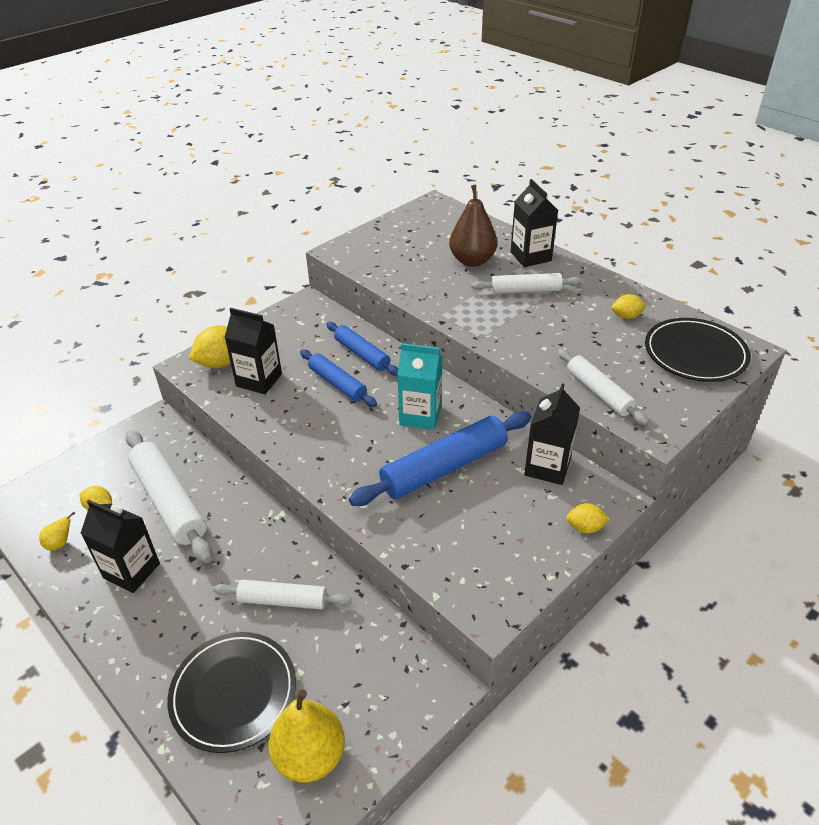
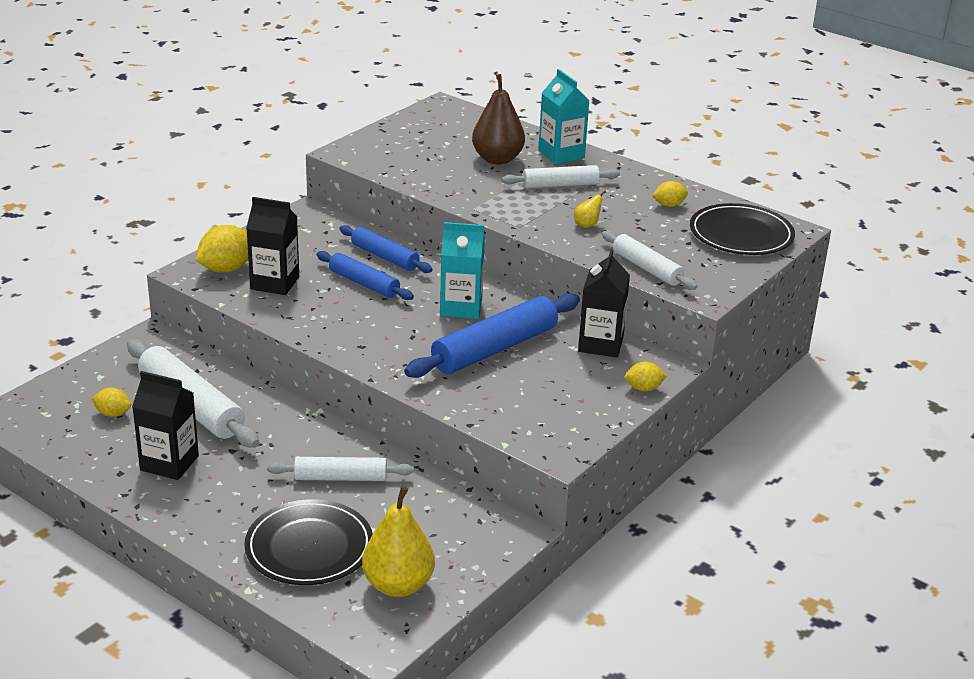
camera: 10 degrees left, 10 degrees down
yellow pear [39,512,75,550] -> yellow pear moved to [574,190,606,228]
black carton [510,179,558,267] -> turquoise carton [538,69,590,164]

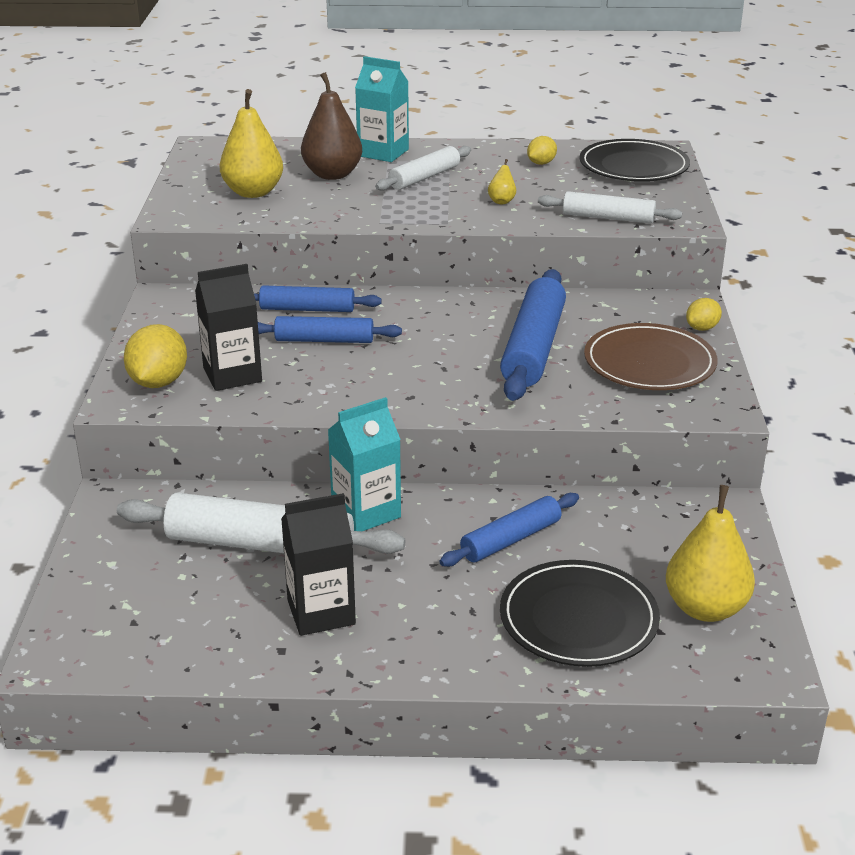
camera: 35 degrees left, 0 degrees up
yellow lemon [92,387,131,417] -> none
white rolling pin [267,457,414,481] -> blue rolling pin [439,493,579,567]
turquoise carton [440,222,485,319] -> turquoise carton moved to [328,397,401,531]
black carton [578,249,630,358] -> none
none -> yellow pear [220,89,283,198]
none -> brown plate [584,323,717,390]

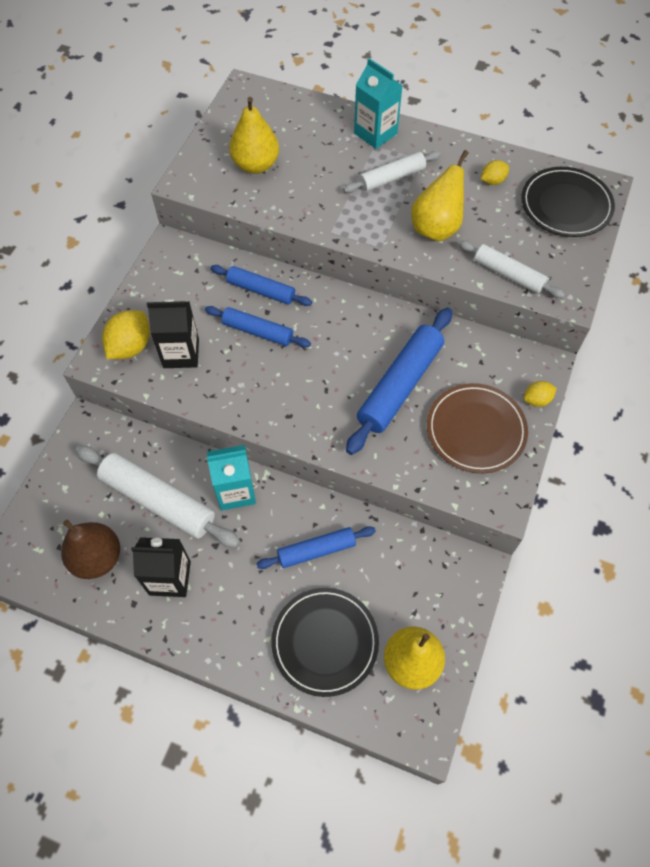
camera: 20 degrees right, 30 degrees up
brown pear [301,72,362,180] -> brown pear moved to [61,520,120,579]
yellow pear [488,159,516,204] -> yellow pear [411,150,469,241], size x2.23

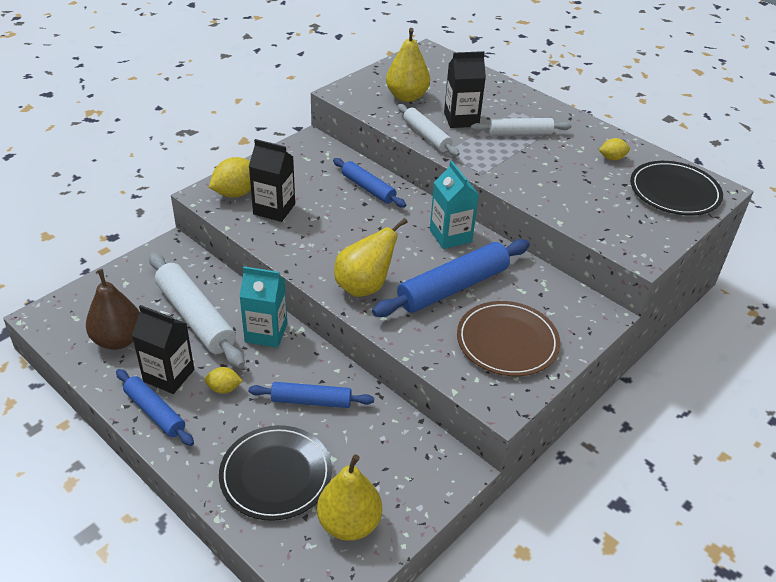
camera: 20 degrees right, 20 degrees down
blue rolling pin [205,306,311,348] -> blue rolling pin moved to [116,369,194,446]
turquoise carton [354,58,403,149] -> turquoise carton moved to [430,161,479,249]
yellow pear [411,150,469,241] -> yellow pear moved to [334,218,407,297]
white rolling pin [458,240,565,298] -> white rolling pin moved to [397,104,460,156]
yellow lemon [524,381,557,407] -> yellow lemon moved to [204,367,243,394]
none -> black carton [444,51,486,128]

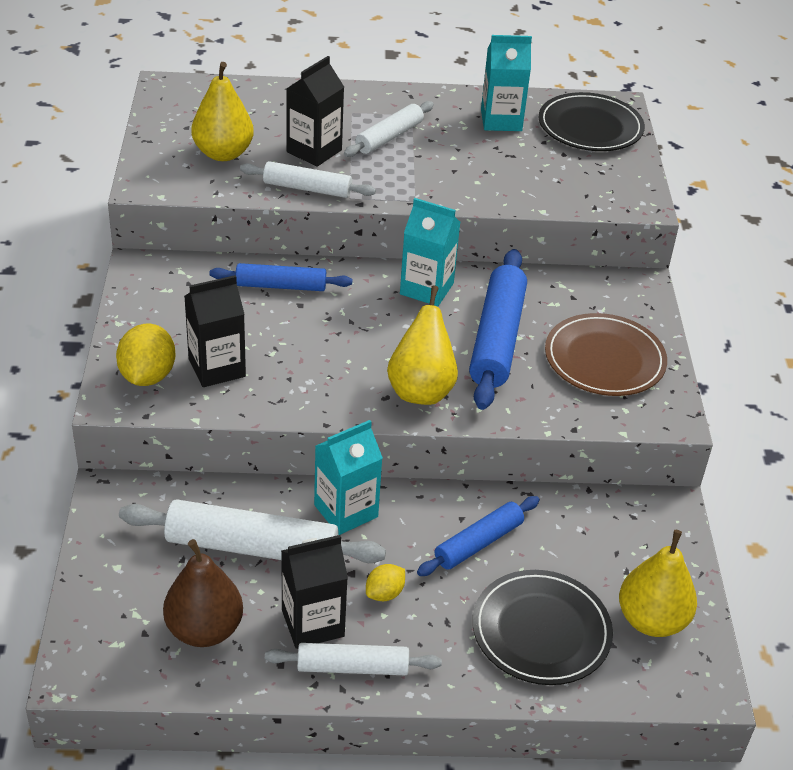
camera: 45 degrees left, 0 degrees up
blue rolling pin [116,369,194,446] -> white rolling pin [265,643,442,675]
yellow lemon [599,138,630,161] -> turquoise carton [481,35,532,131]

